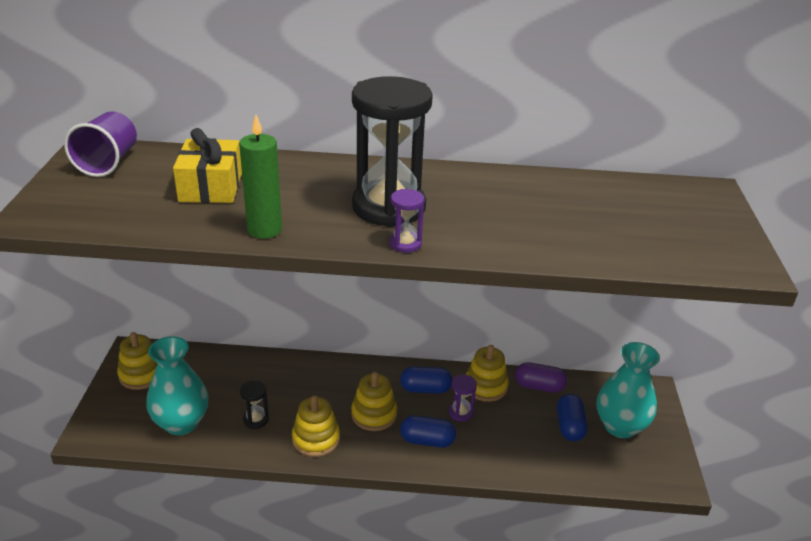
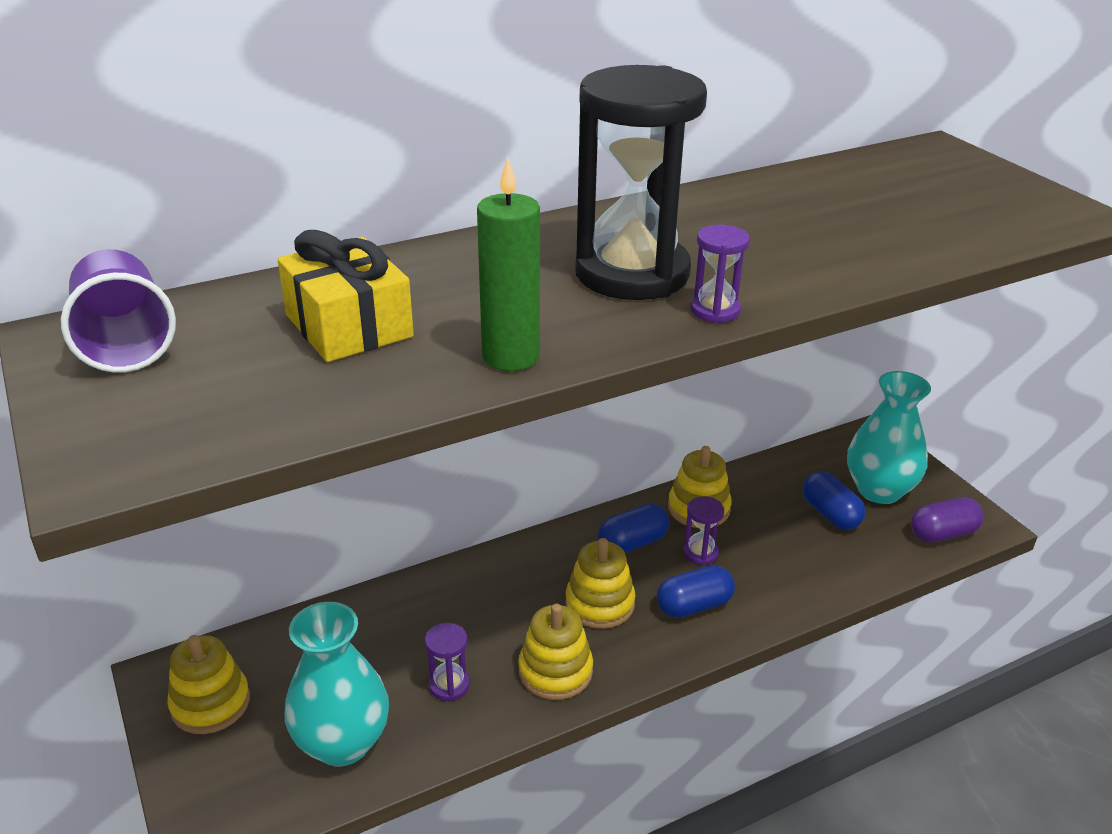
camera: 30 degrees left, 0 degrees up
black hourglass [240,381,269,429] -> purple hourglass [425,623,470,701]
purple capsule [515,362,567,393] -> purple capsule moved to [911,497,984,543]

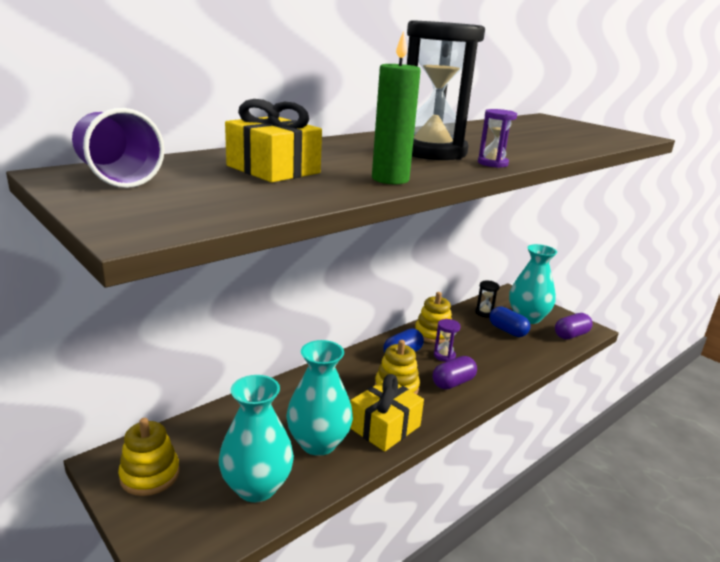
camera: 15 degrees left, 10 degrees down
purple hourglass [425,623,470,701] -> turquoise vase [286,340,353,456]
yellow stacking toy [518,604,593,700] -> yellow gift [350,374,424,452]
blue capsule [657,565,735,618] -> purple capsule [433,356,477,390]
none -> black hourglass [475,281,500,318]

